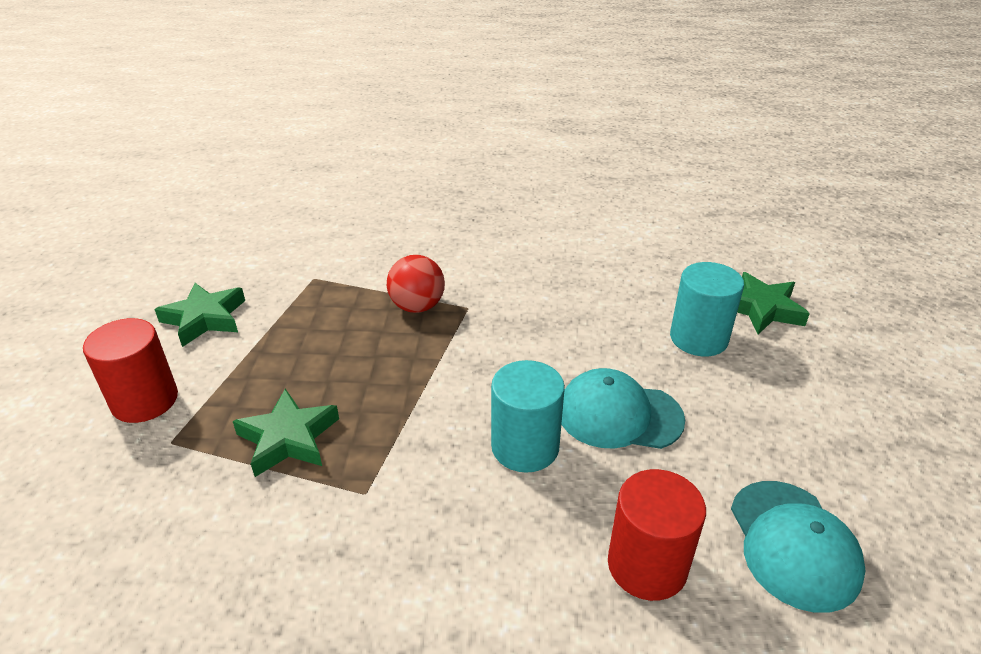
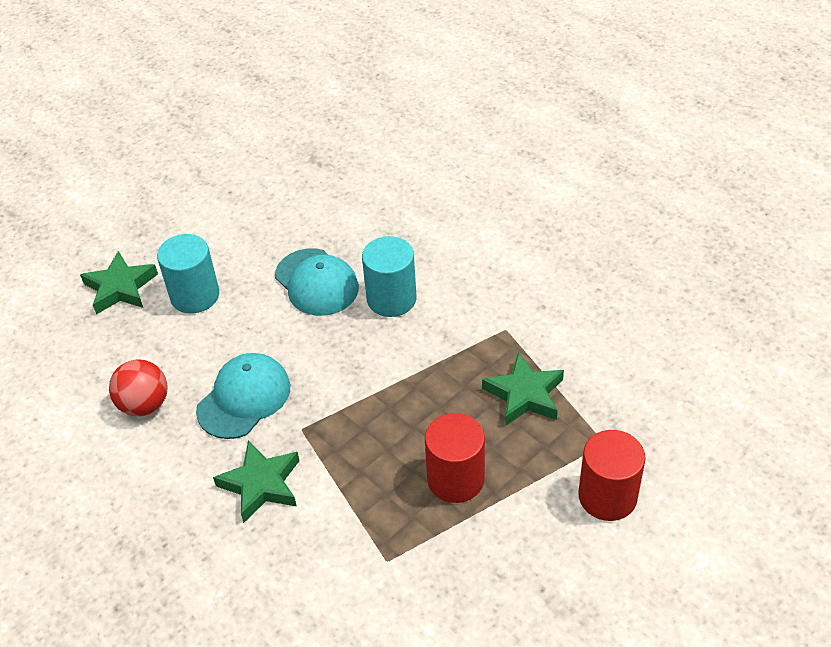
camera: 135 degrees left, 10 degrees up
green star [154,283,245,347] -> green star moved to [213,440,299,523]
red ball [387,255,445,313] -> red ball moved to [109,359,168,416]
red cylinder [608,469,706,601] -> red cylinder moved to [425,413,485,503]
turquoise cap [731,481,866,613] -> turquoise cap moved to [196,353,290,439]

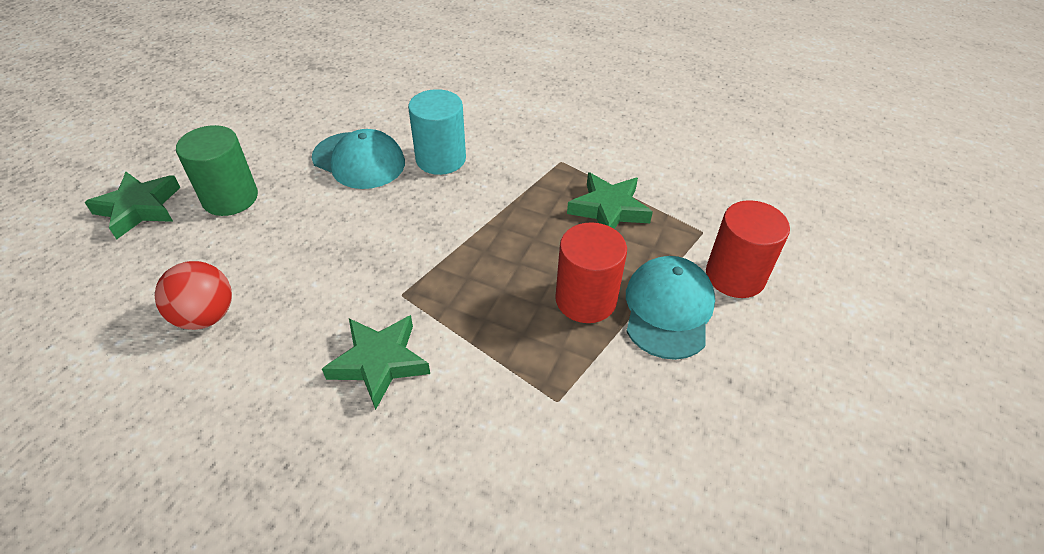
camera: 25 degrees left, 0 degrees up
turquoise cylinder [157,234,219,314] -> green cylinder [176,125,258,216]
turquoise cap [196,353,290,439] -> turquoise cap moved to [626,256,715,360]

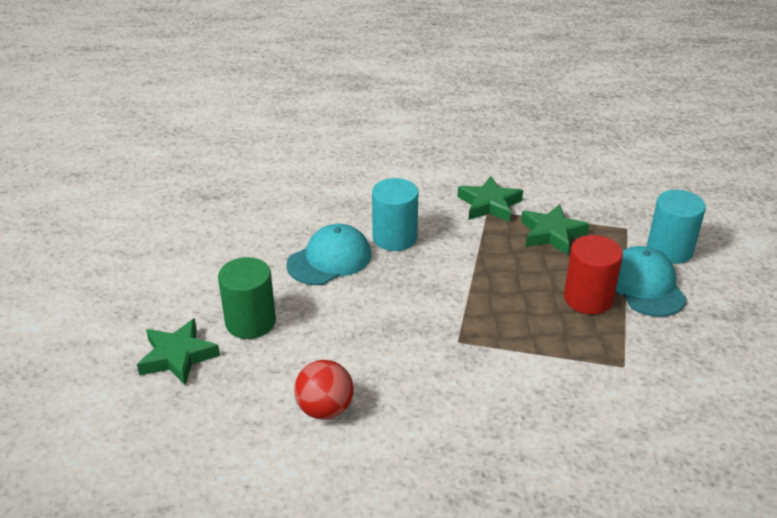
camera: 25 degrees left, 10 degrees down
turquoise cap [312,129,405,189] -> turquoise cap turned 45 degrees counterclockwise [286,224,371,285]
green star [322,315,430,410] -> green star moved to [458,176,523,222]
red cylinder [706,200,790,298] -> turquoise cylinder [647,190,706,264]

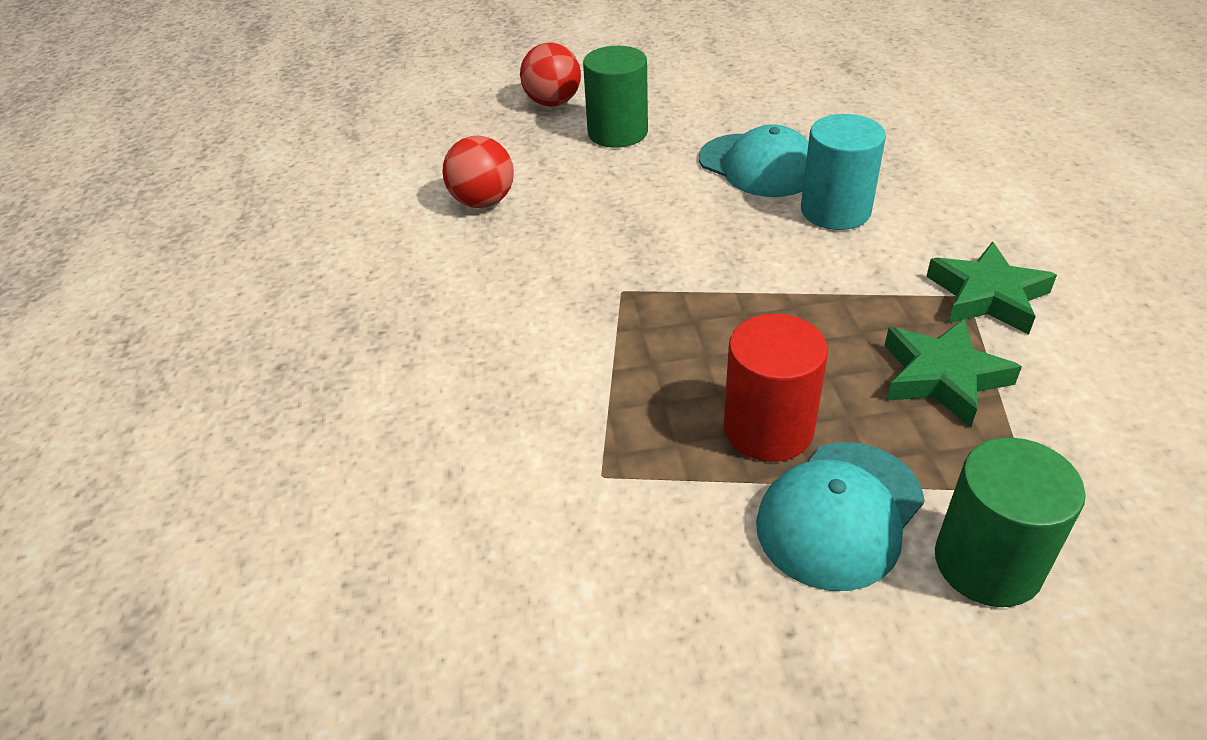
camera: 85 degrees right, 5 degrees up
green star [137,318,220,385] -> red ball [520,42,581,107]
turquoise cap [616,246,687,317] -> turquoise cap turned 150 degrees clockwise [756,442,925,591]
turquoise cylinder [647,190,706,264] -> green cylinder [935,437,1086,607]

